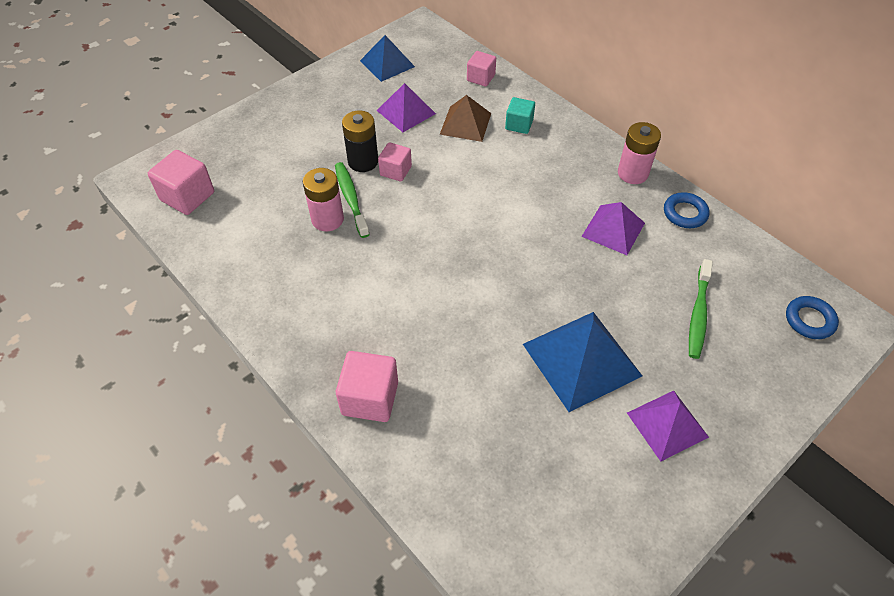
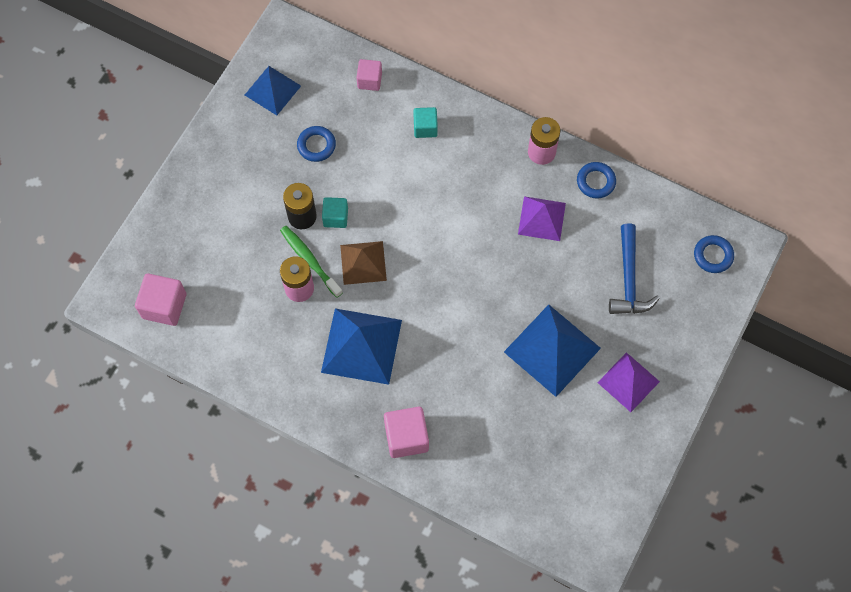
camera: 20 degrees left, 15 degrees up
purple pyramid [377,83,436,132] -> blue ring [297,126,336,162]
pink cube [378,142,412,182] -> turquoise cube [322,197,348,228]
brown pyramid [440,95,491,142] -> brown pyramid moved to [340,241,387,285]
green toothbrush [689,259,713,359] -> blue hammer [609,223,660,314]
none -> blue pyramid [321,309,402,385]

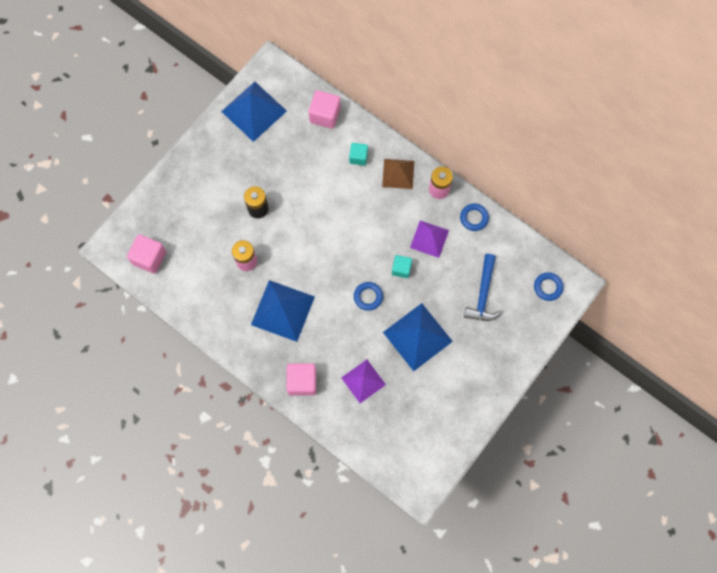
camera: 10 degrees right, 5 degrees up
blue pyramid [245,66,301,115] -> blue pyramid [221,82,287,142], size x1.57
green toothbrush [280,226,343,298] -> none
blue ring [297,126,336,162] -> blue ring moved to [354,282,383,311]
turquoise cube [322,197,348,228] -> turquoise cube moved to [392,255,412,278]
brown pyramid [340,241,387,285] -> brown pyramid moved to [382,159,414,189]
pink cube [356,59,382,91] -> pink cube [309,90,341,129], size x1.56
purple pyramid [597,352,660,412] -> purple pyramid moved to [341,360,386,403]

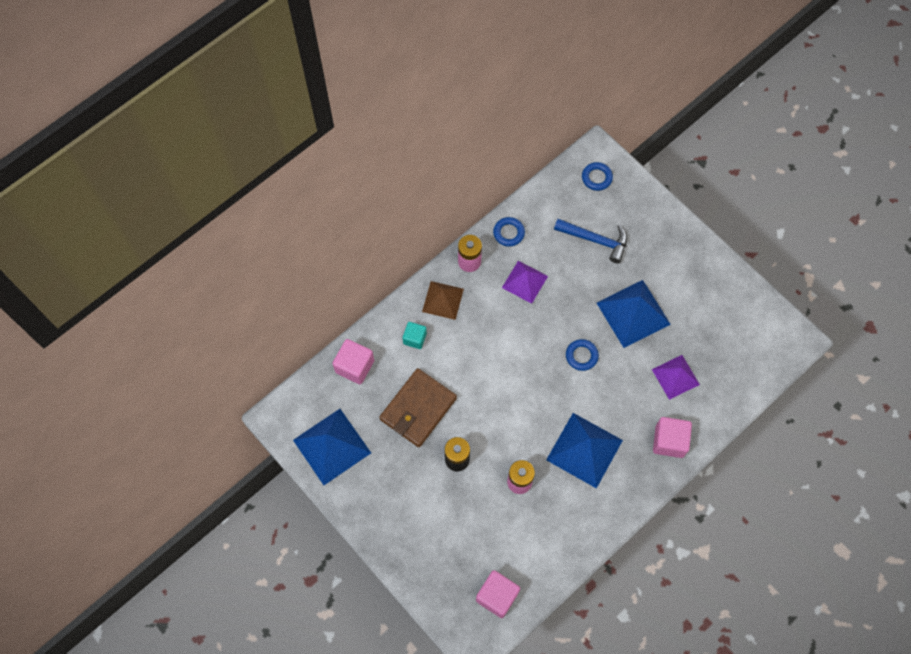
camera: 80 degrees left, 5 degrees down
turquoise cube [392,255,412,278] -> none
none -> brown wallet [379,368,457,447]

